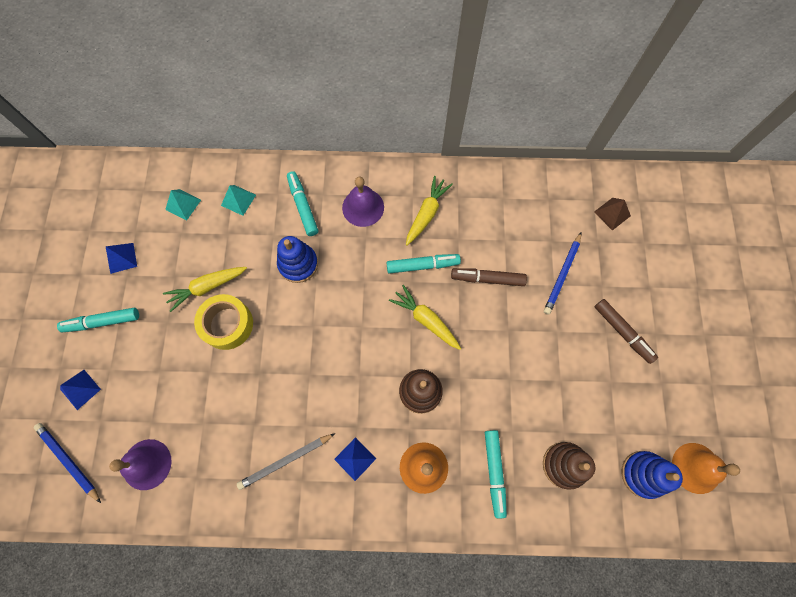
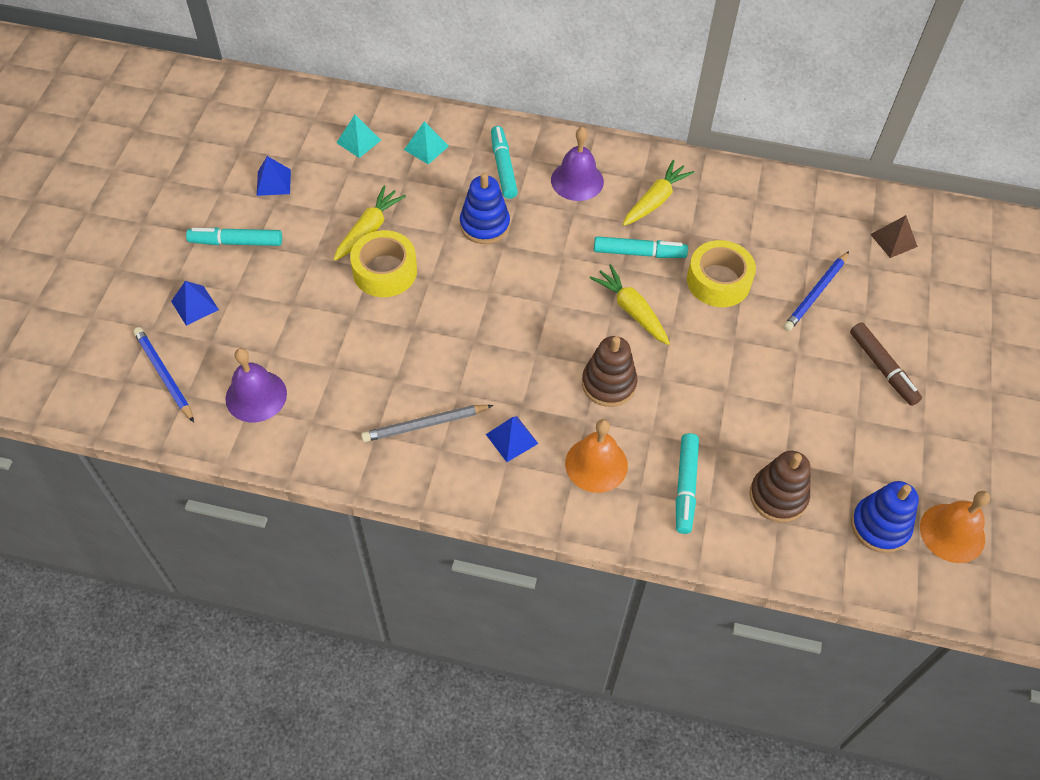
camera: 10 degrees right, 15 degrees down
yellow carrot [163,267,247,312] -> yellow carrot turned 135 degrees clockwise [334,185,406,260]
brown marker [451,268,527,286] -> yellow tape [687,240,756,307]

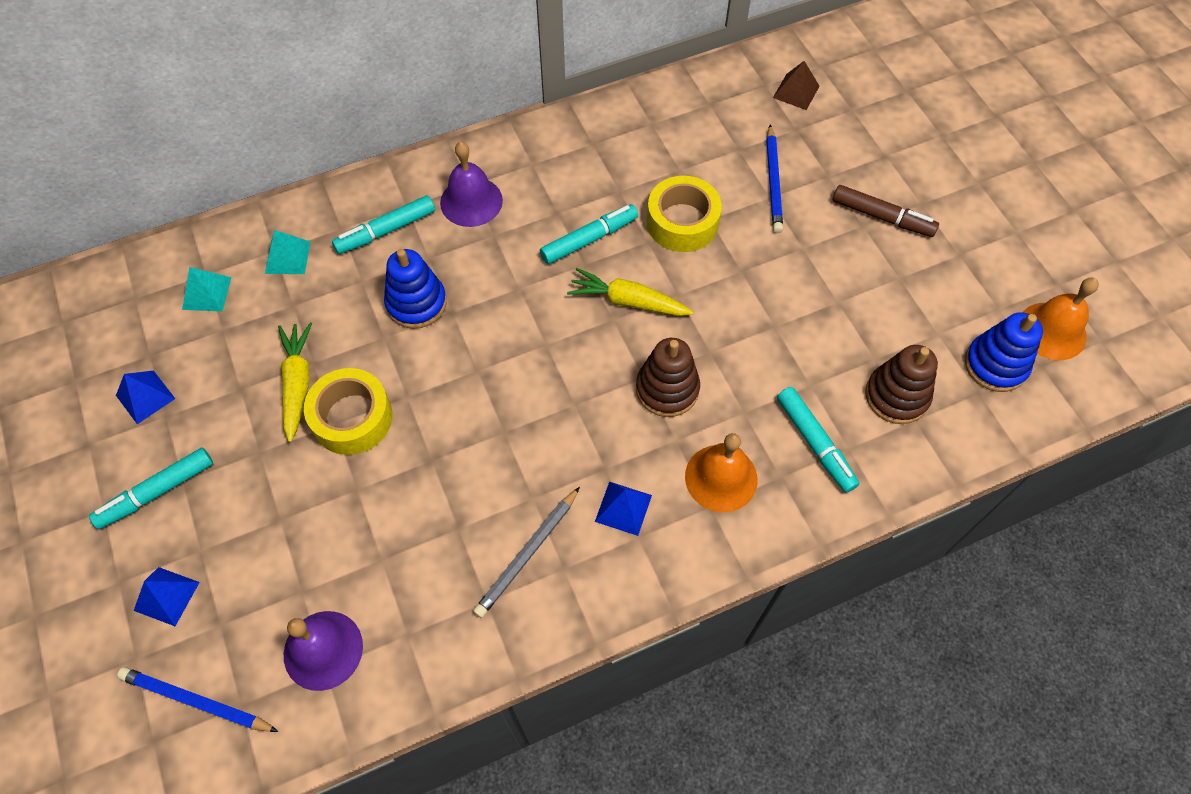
camera: 35 degrees left, 5 degrees up
turquoise marker [491,126,518,199] -> turquoise marker turned 75 degrees counterclockwise [332,195,435,254]
yellow carrot [623,160,694,226] -> none

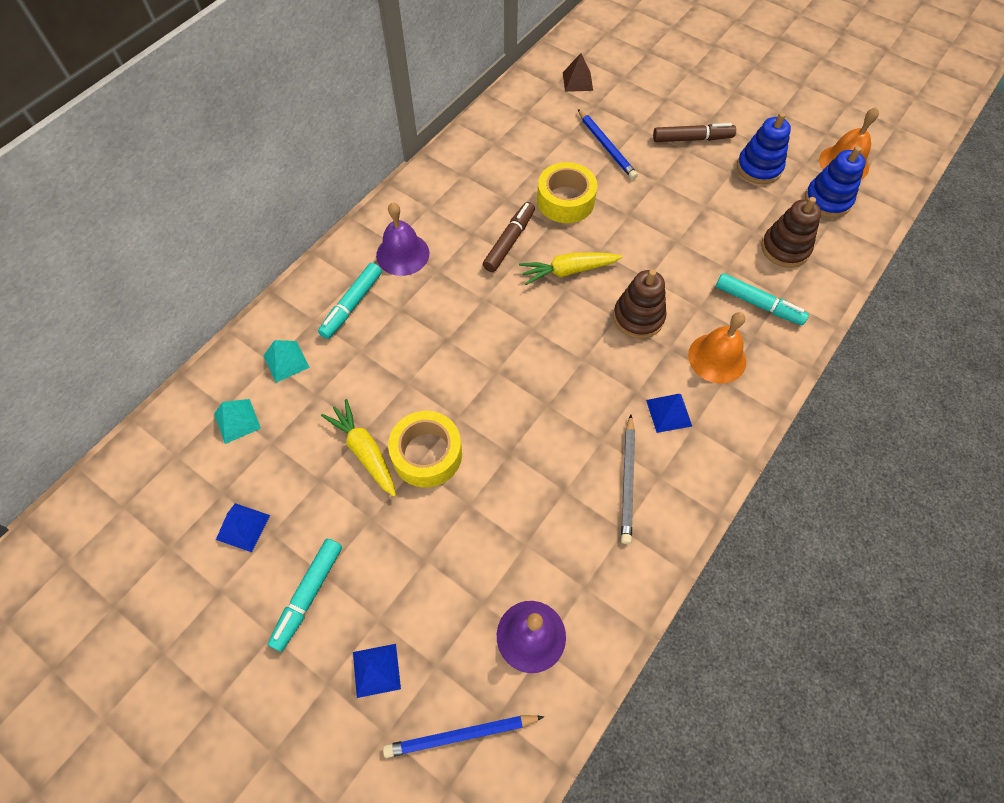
camera: 30 degrees left, 0 degrees up
blue stacking toy [384,249,447,329] -> blue stacking toy moved to [737,112,791,184]
turquoise marker [540,204,638,264] -> brown marker [483,202,535,272]

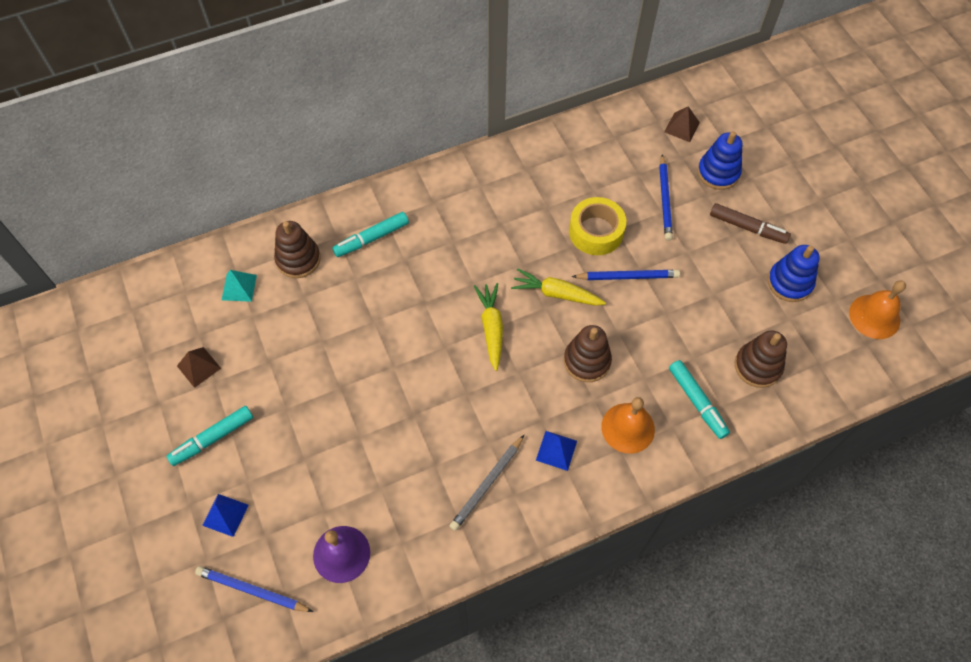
camera: 30 degrees right, 0 degrees up
blue pyramid [216,503,270,552] -> brown pyramid [177,347,221,388]
turquoise pyramid [263,340,310,383] -> brown stacking toy [274,221,321,278]
yellow carrot [321,399,396,497] -> yellow carrot moved to [474,283,503,371]
purple bell [376,202,429,276] -> none
yellow tape [388,411,462,488] -> none
brown marker [483,202,535,272] -> none
blue stacking toy [805,146,866,218] -> blue stacking toy moved to [697,131,742,190]
none -> blue pencil [572,270,680,280]

